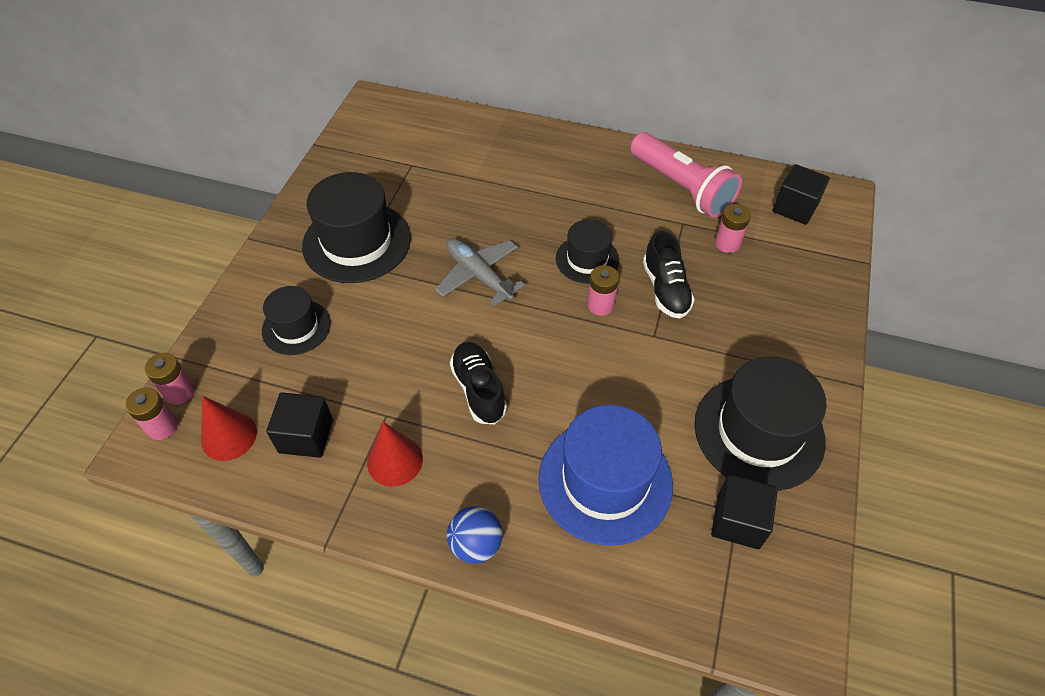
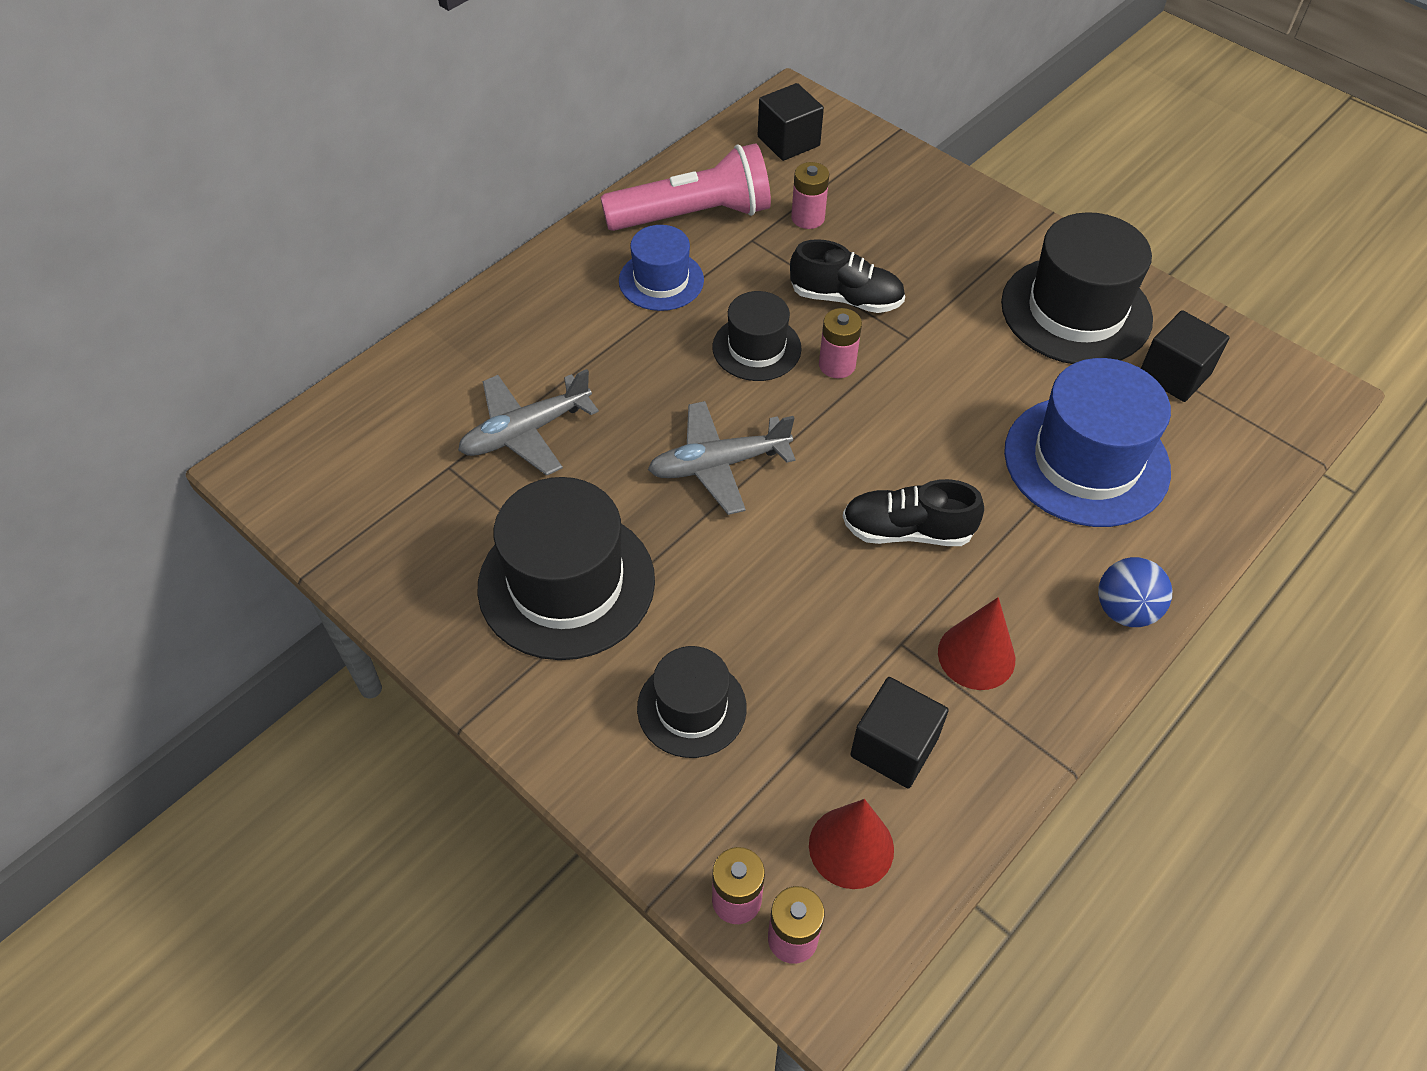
camera: 65 degrees left, 0 degrees up
none -> grey plane [458,369,599,476]
none -> blue hat [619,225,704,311]

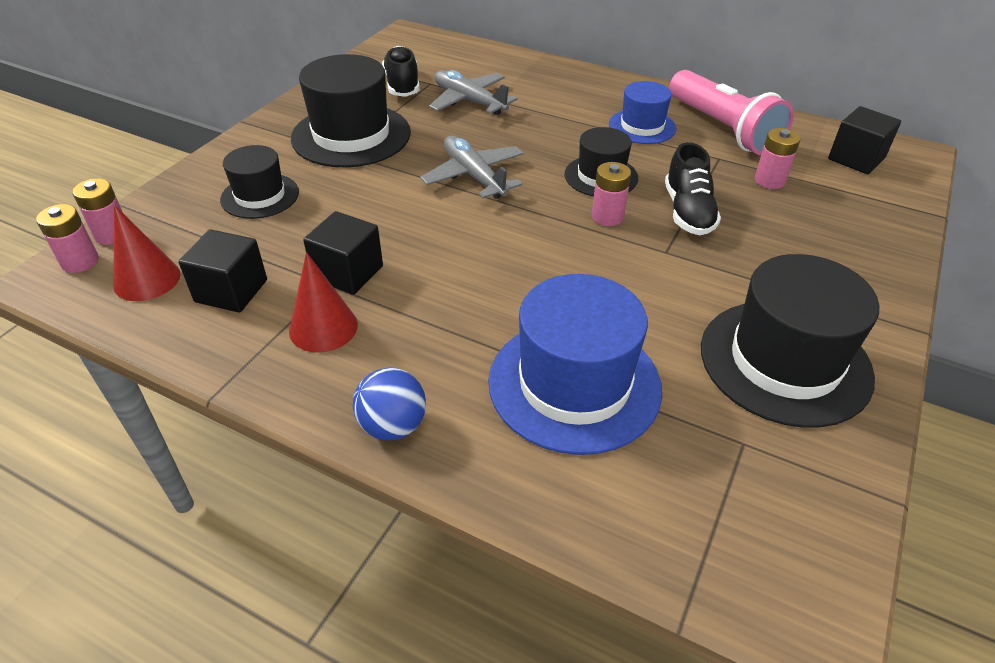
camera: 75 degrees right, 10 degrees down
black shoe [843,479,984,546] -> black shoe moved to [382,46,420,97]
black cube [1141,310,1230,402] -> black cube moved to [303,211,383,295]

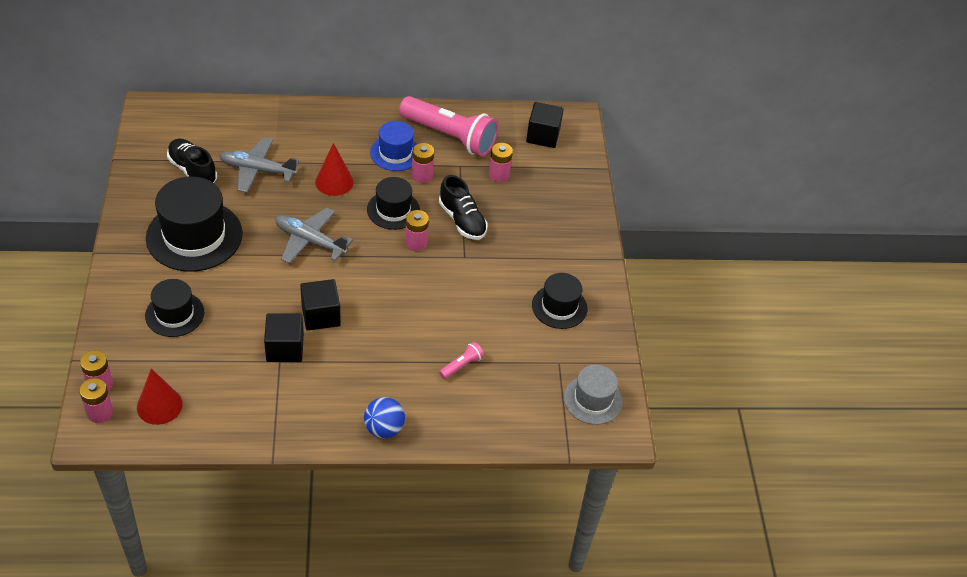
camera: 35 degrees left, 5 degrees up
black cube [179,229,267,313] -> black cube moved to [300,279,341,331]
red cone [289,252,358,353] -> red cone moved to [315,143,353,196]
blue hat [488,274,662,455] -> pink flashlight [439,342,484,379]
black hat [701,254,879,428] -> black hat [532,273,587,329], size x0.58
none -> pink battery [412,143,434,183]
none -> grey hat [564,365,623,425]

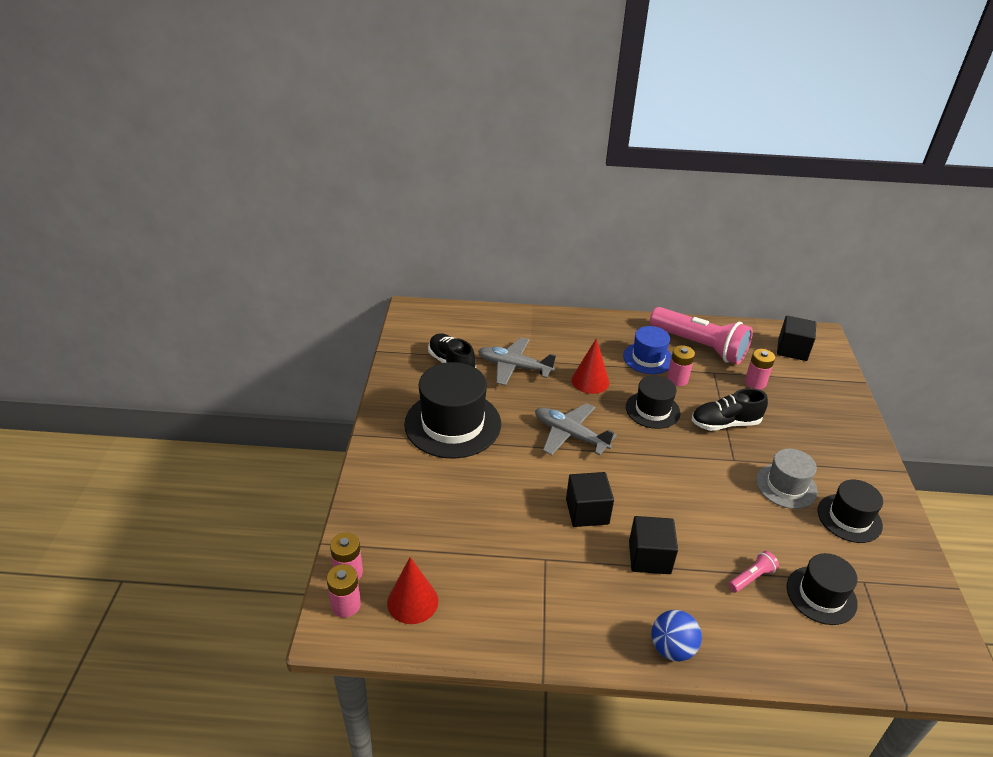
camera: 10 degrees right, 10 degrees down
black hat [145,279,204,337] -> black hat moved to [787,553,858,625]
black cube [264,313,304,362] -> black cube moved to [629,516,678,574]
pink battery [405,210,429,251] -> none
black shoe [439,175,488,240] -> black shoe turned 105 degrees clockwise [692,388,768,431]
grey hat [564,365,623,425] -> grey hat moved to [756,449,818,509]

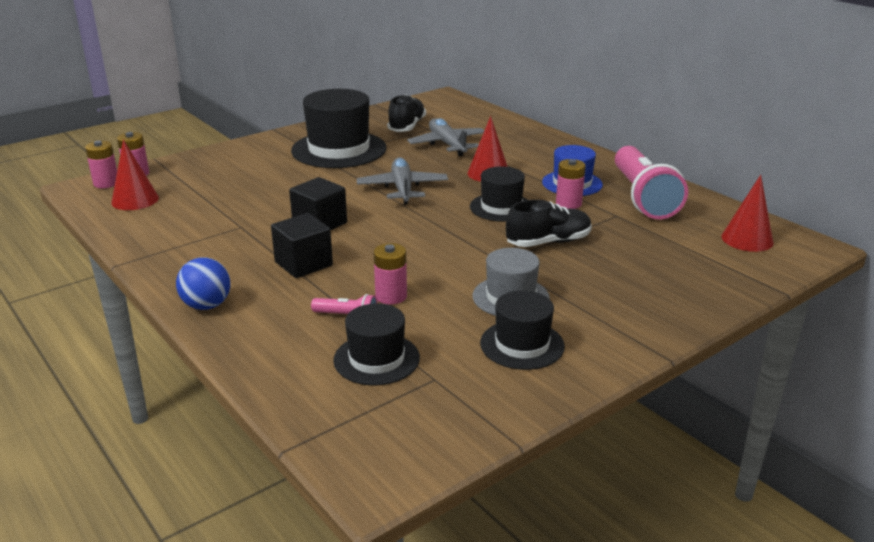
camera: 50 degrees right, 10 degrees down
black shoe [692,388,768,431] -> black shoe turned 120 degrees clockwise [506,200,592,247]
pink battery [745,349,775,390] -> pink battery moved to [373,243,407,304]
black cube [777,316,816,361] -> red cone [721,175,773,252]

